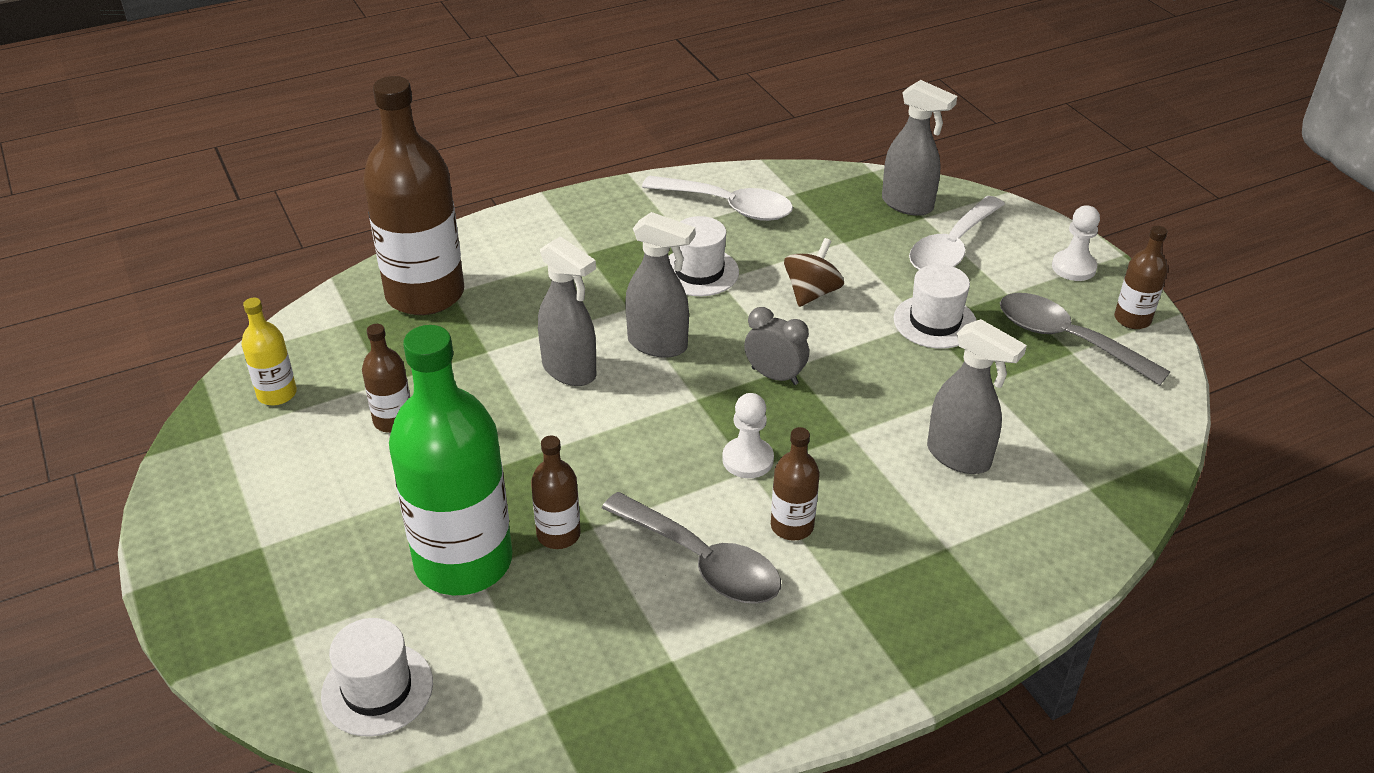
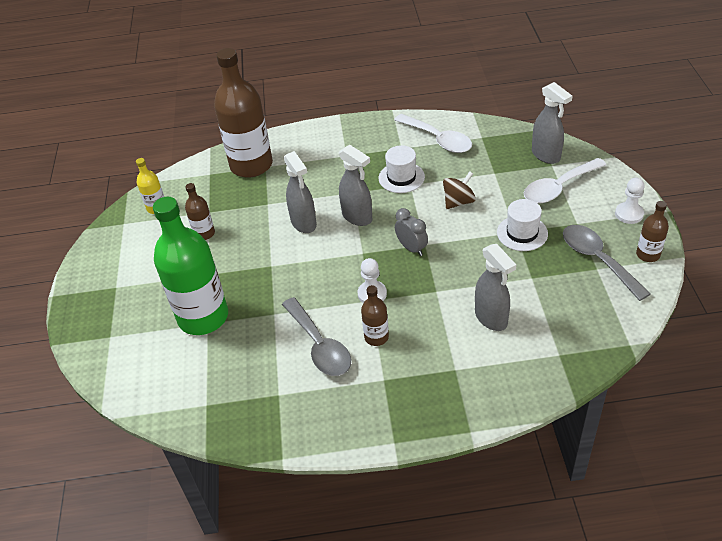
camera: 25 degrees right, 5 degrees up
white hat [321,618,433,737] -> none
brown bottle [531,436,581,549] -> none

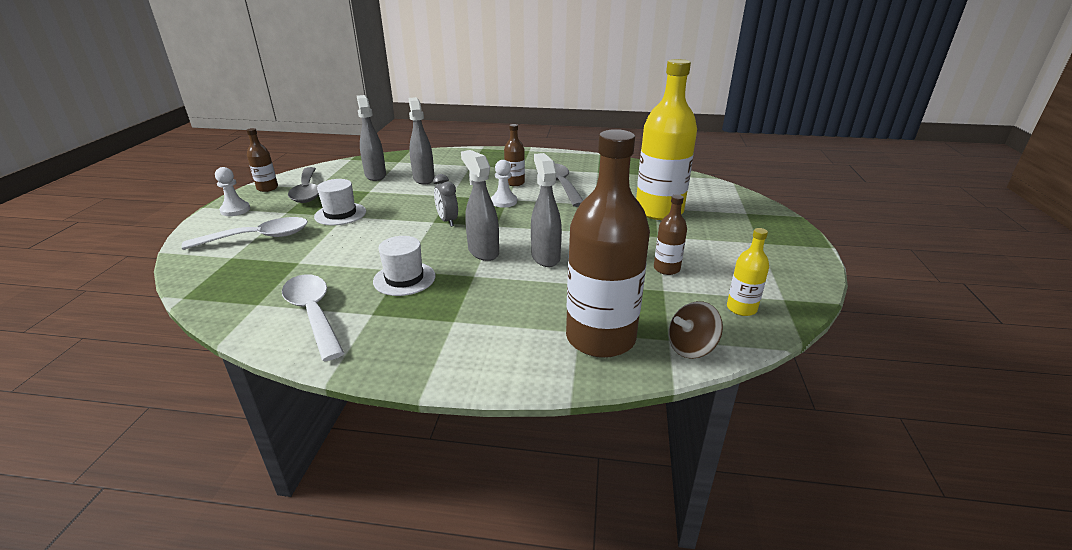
camera: 170 degrees left, 15 degrees down
green bottle [153,197,228,335] -> yellow bottle [636,59,697,220]
brown spinning top [443,171,476,209] -> brown spinning top moved to [669,301,723,359]
grey spray bottle [532,82,572,164] -> grey spray bottle moved to [357,95,386,181]

